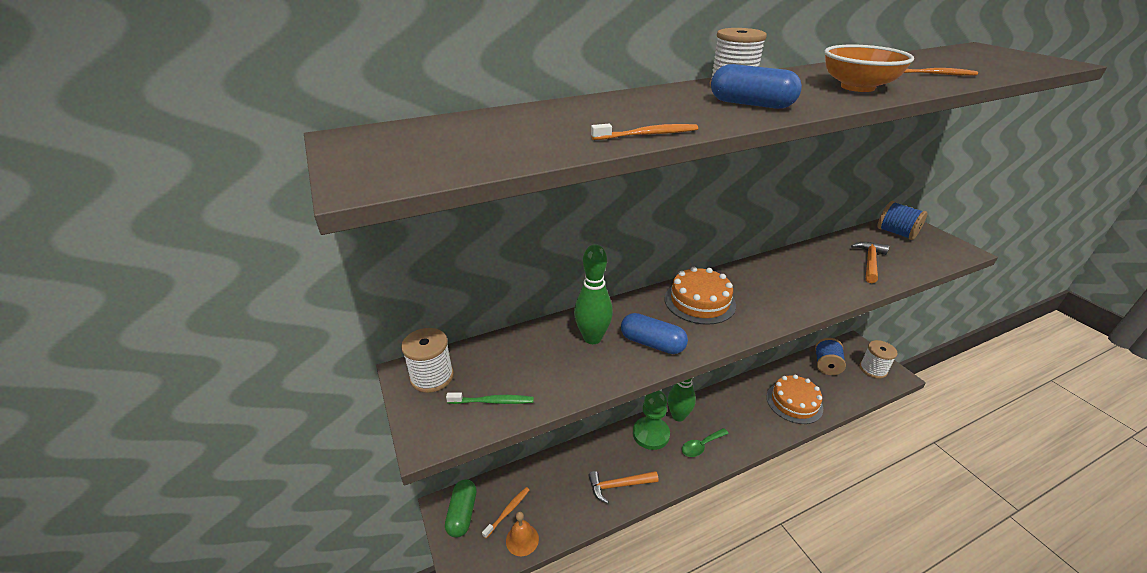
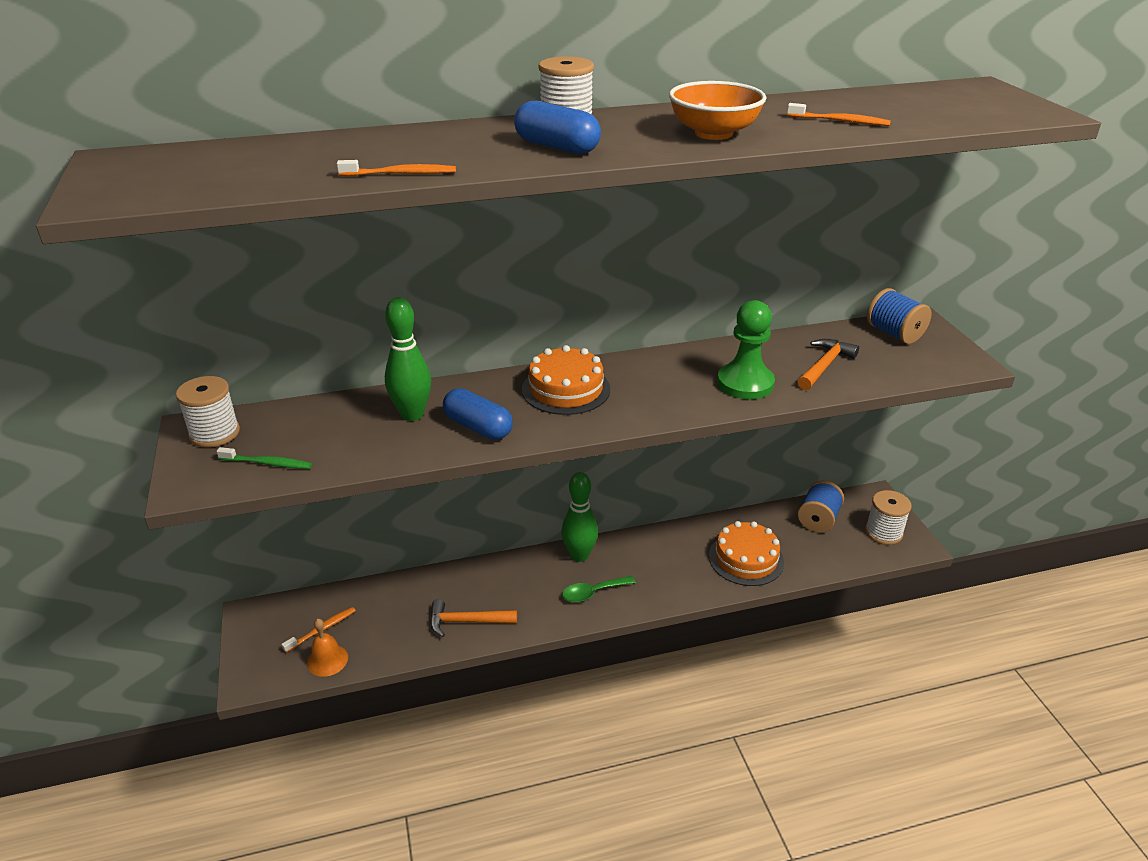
camera: 10 degrees right, 0 degrees up
green capsule [445,479,477,538] -> none
green pawn [633,391,670,450] -> green pawn moved to [717,300,775,400]

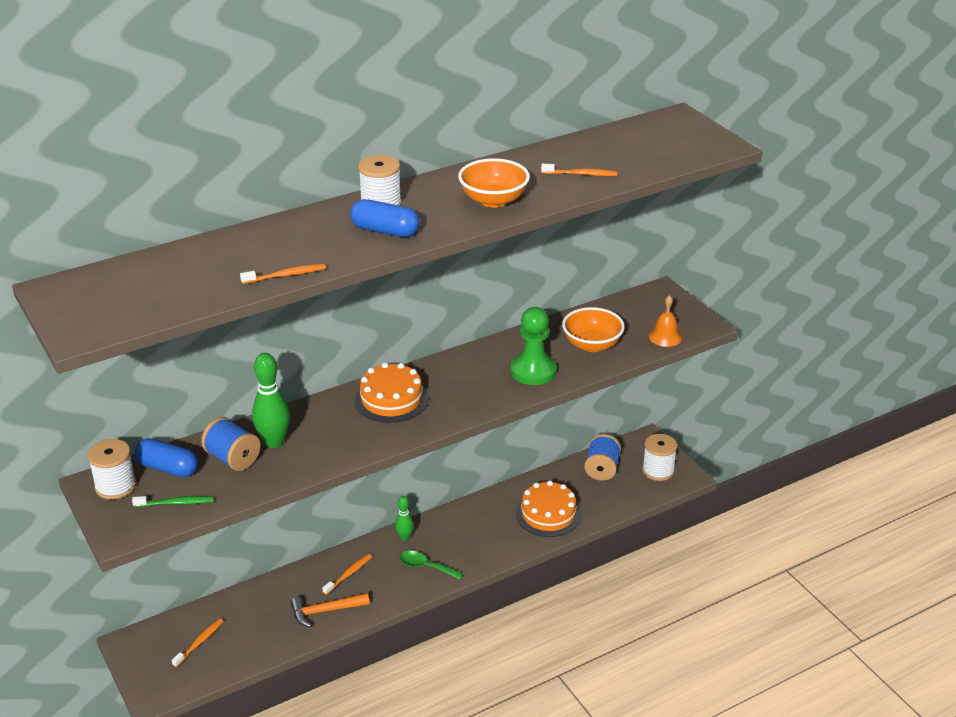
camera: 15 degrees left, 0 degrees up
orange bell [307,619,348,677] -> orange bell moved to [649,295,682,347]
blue capsule [443,388,513,440] -> blue capsule moved to [134,438,198,477]
green bowling pin [562,472,598,562] -> green bowling pin [395,496,414,541], size x0.58
green spoon [562,576,636,602] -> green spoon turned 60 degrees clockwise [400,551,464,580]
orange hammer [797,339,859,390] -> orange bowl [562,307,625,352]
blue spool [867,288,932,344] -> blue spool moved to [201,417,261,471]
none -> orange toothbrush [322,554,372,595]

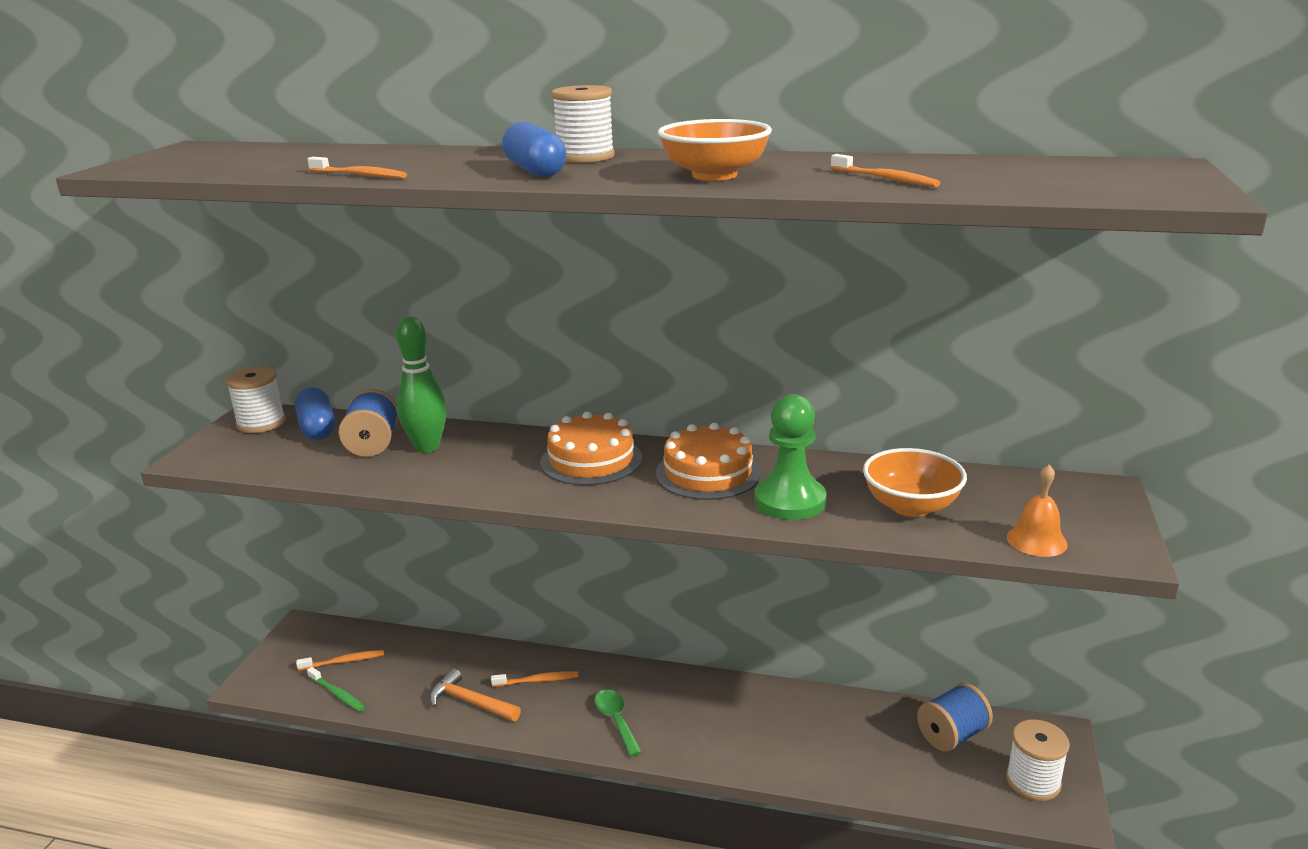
camera: 45 degrees right, 10 degrees down
green toothbrush [132,496,214,507] -> green toothbrush moved to [307,667,366,712]
green bowling pin [395,496,414,541] -> none
orange cake [516,481,581,537] -> orange cake moved to [656,423,761,500]

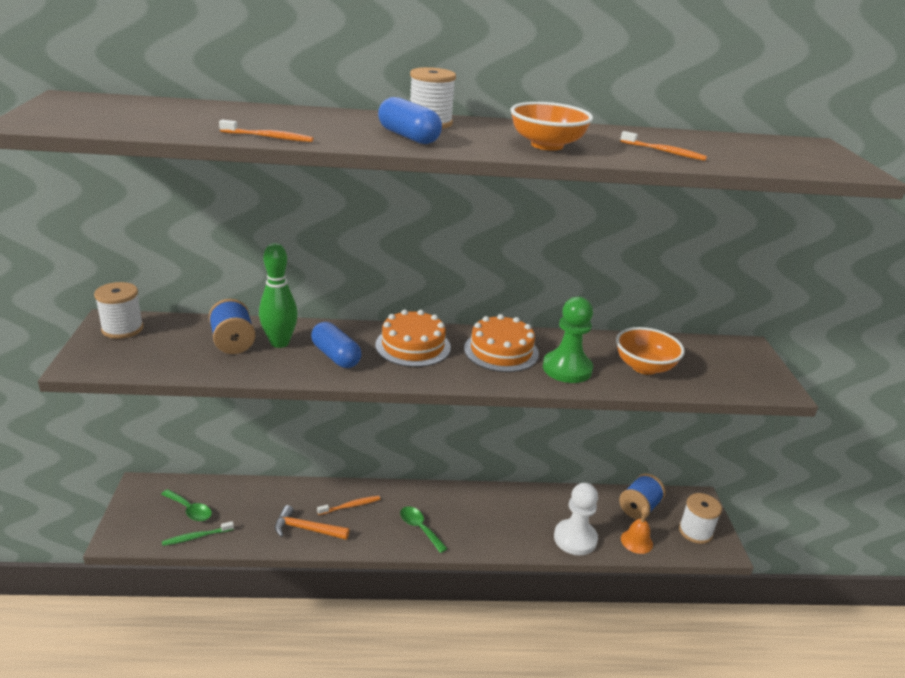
camera: 20 degrees left, 5 degrees up
blue capsule [295,387,335,440] -> blue capsule moved to [311,322,362,368]
orange toothbrush [296,650,384,671] -> green spoon [161,489,212,521]
green toothbrush [307,667,366,712] -> green toothbrush turned 135 degrees clockwise [162,521,234,546]
orange bell [1007,465,1068,557] -> orange bell moved to [621,506,653,554]
none -> white pawn [554,483,598,555]

